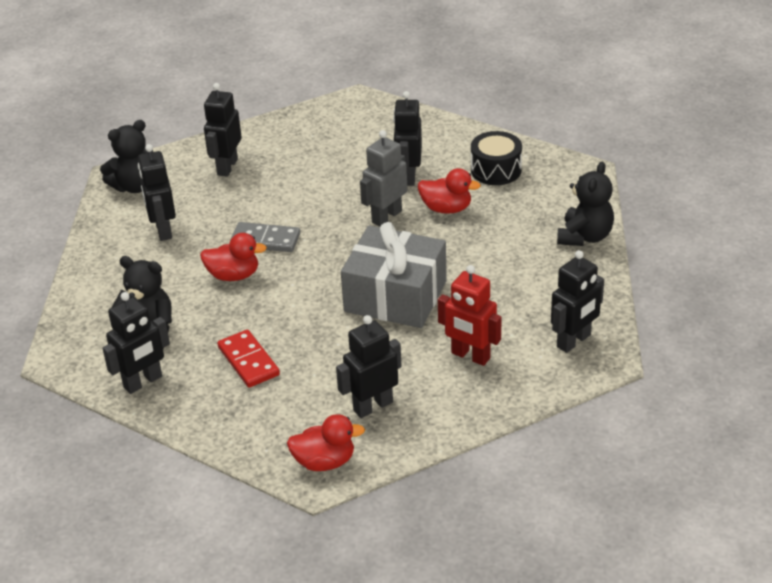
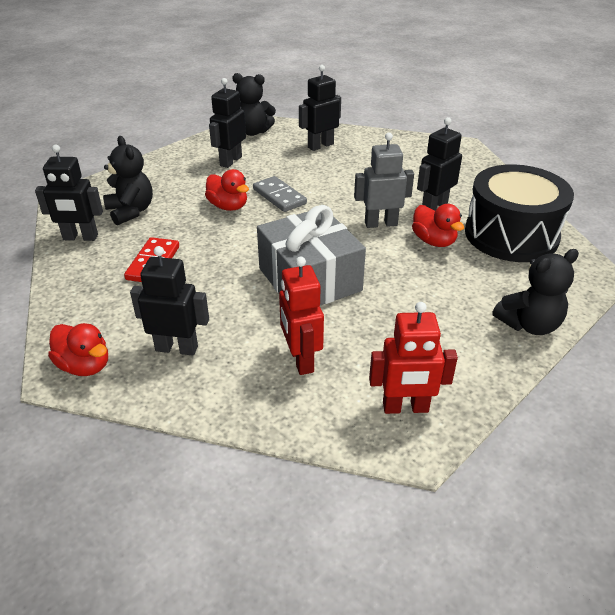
camera: 40 degrees right, 0 degrees up
black drum [471,131,522,185] -> black drum [465,164,574,262], size x1.81
black robot [551,250,604,353] -> red robot [369,302,458,414]

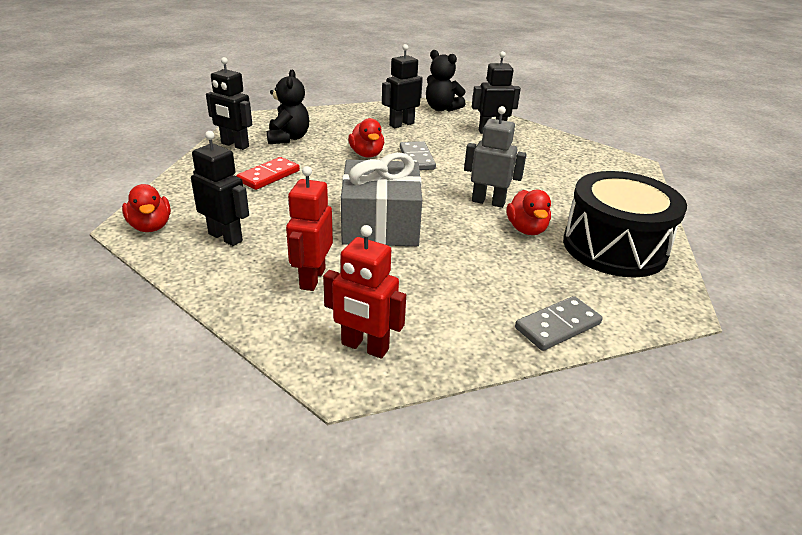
camera: 25 degrees right, 5 degrees down
black robot [417,117,462,211] -> none
black teddy bear [492,249,579,335] -> grey domino [515,296,603,351]

